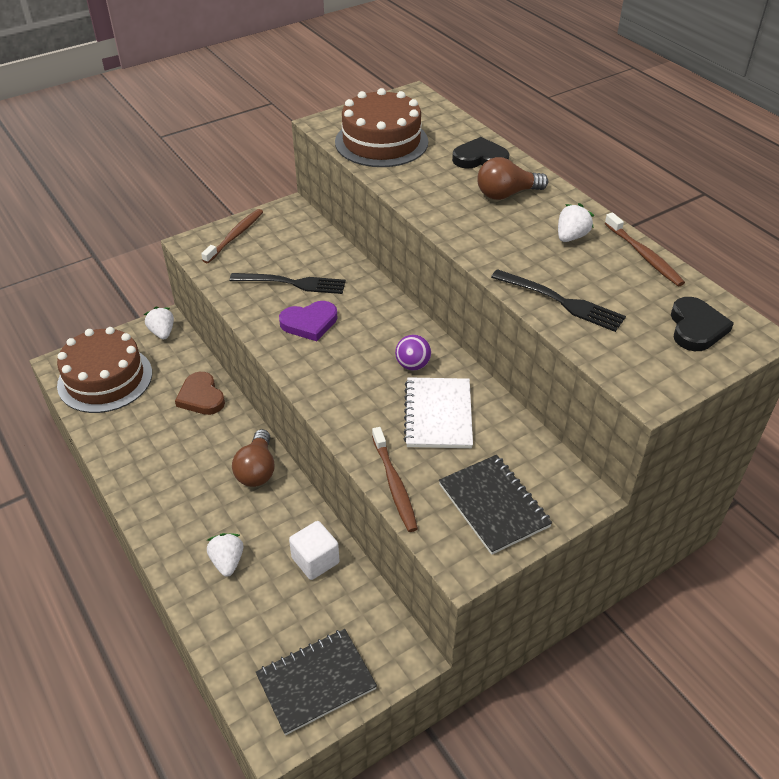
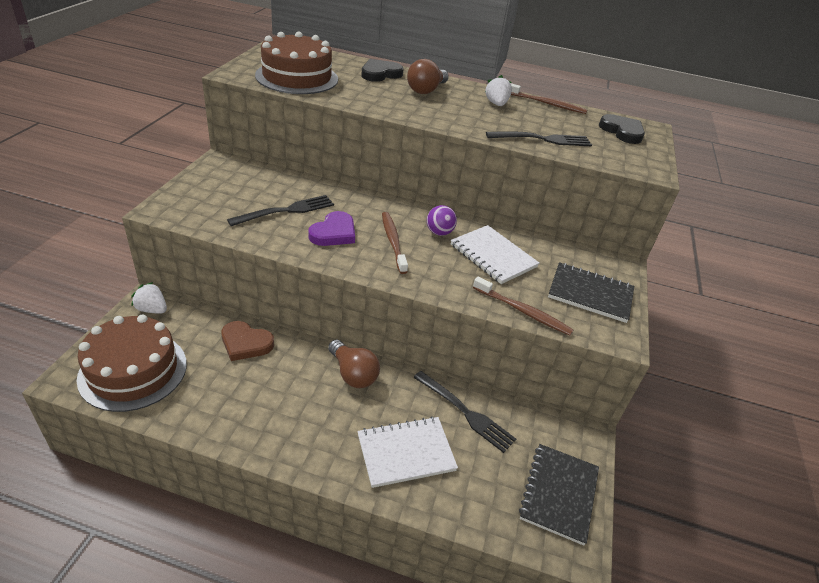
camera: 45 degrees left, 5 degrees down
brown toothbrush [201,209,263,263] -> brown toothbrush moved to [382,212,408,274]
white strawberry [206,533,243,577] -> white notebook [358,416,458,488]
white cube [289,521,339,580] -> black fork [413,371,516,453]

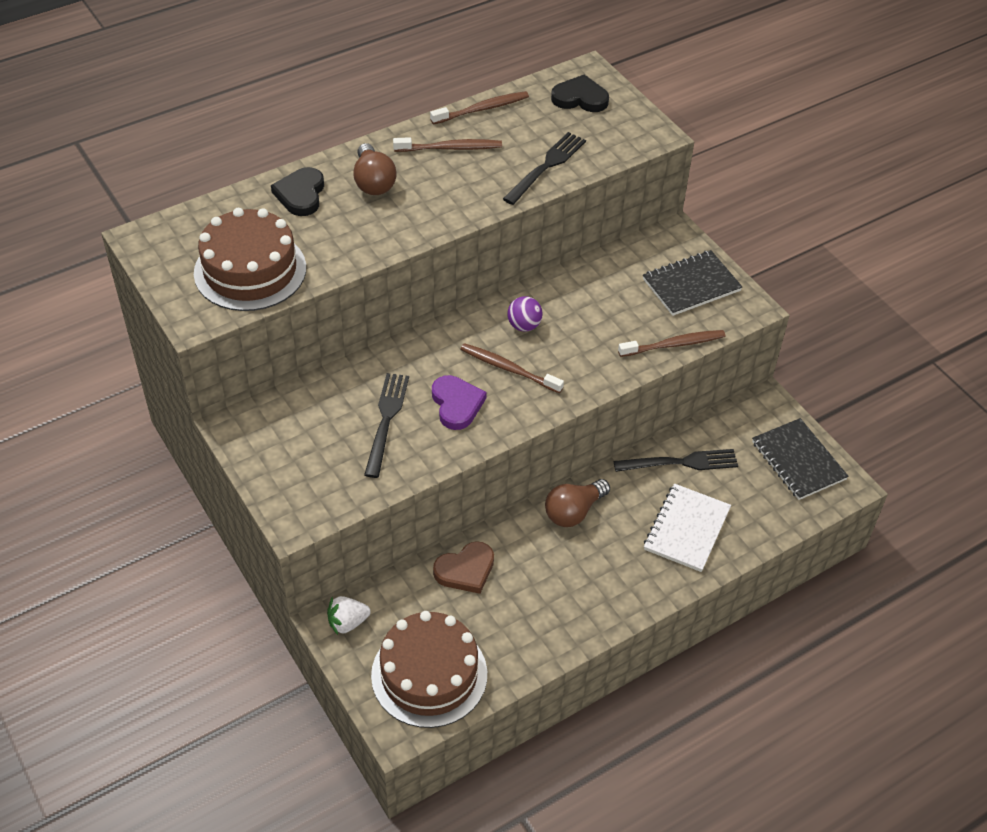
camera: 45 degrees left, 10 degrees up
brown light bulb [328,340,380,388] -> brown light bulb turned 135 degrees clockwise [545,479,610,527]
white notebook [451,225,539,284] -> none
white strawberry [485,75,512,106] -> brown toothbrush [393,137,502,152]

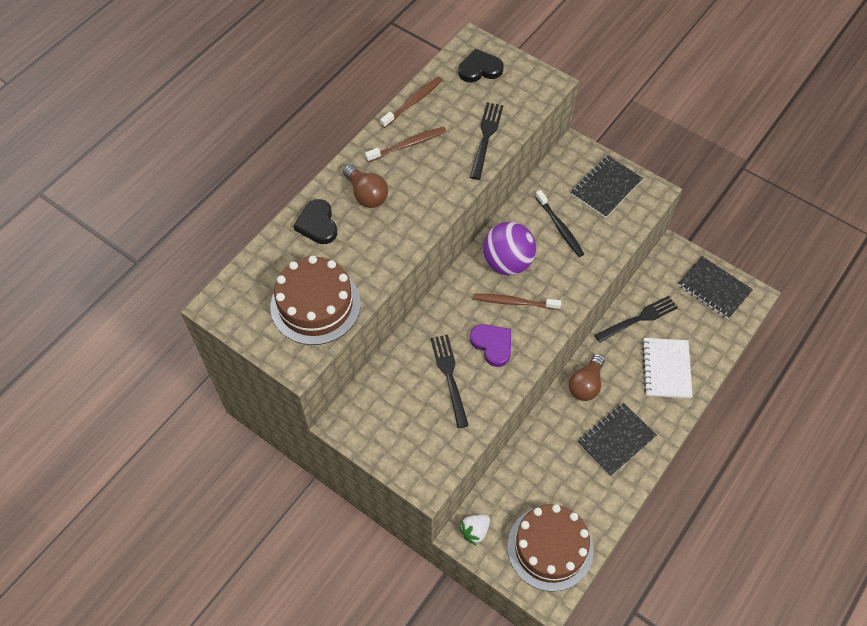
camera: 20 degrees left, 10 degrees up
brown heart [433,541,494,594] -> none
purple ball [507,296,542,331] -> purple ball [483,222,536,275], size x1.96
brown toothbrush [618,330,725,357] -> none
none -> black toothbrush [535,190,584,257]
none -> black notebook [577,403,657,476]

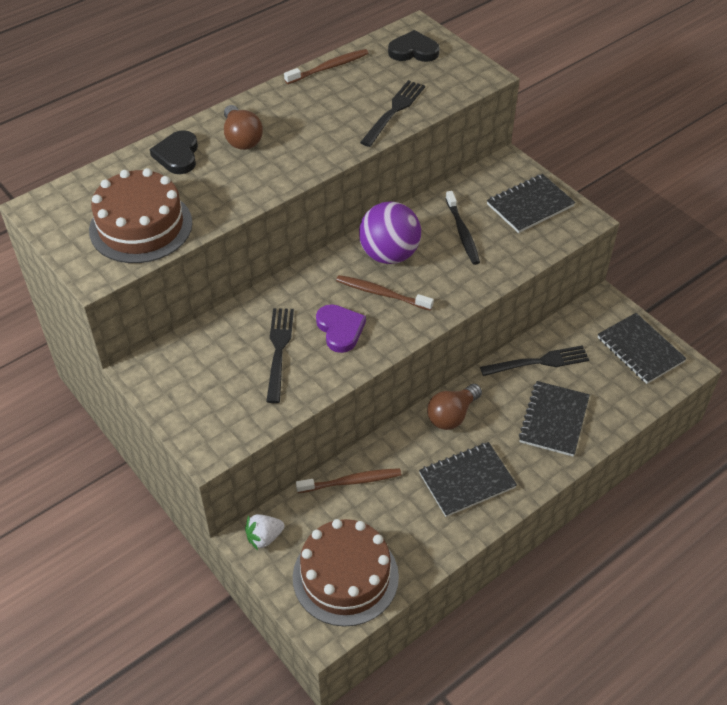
camera: 15 degrees right, 10 degrees down
brown toothbrush [365,127,446,162] -> brown toothbrush moved to [296,468,401,493]
white notebook [642,338,693,398] -> black notebook [519,381,590,456]

